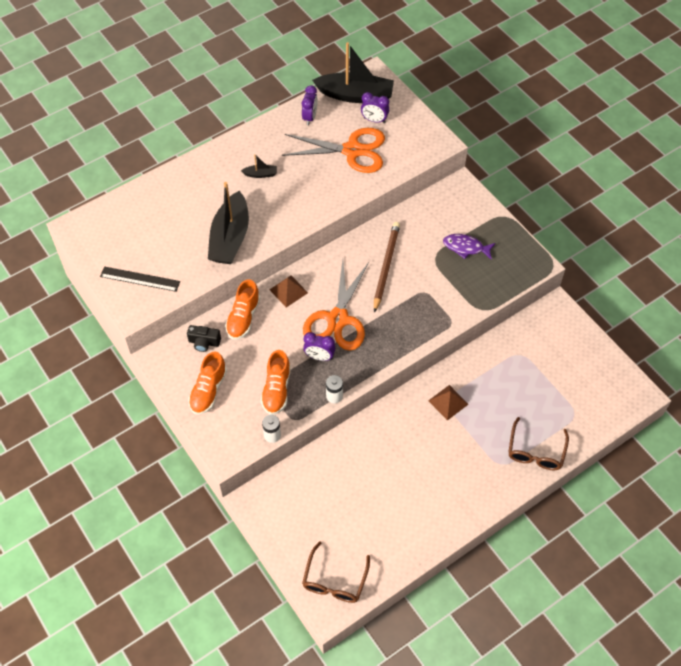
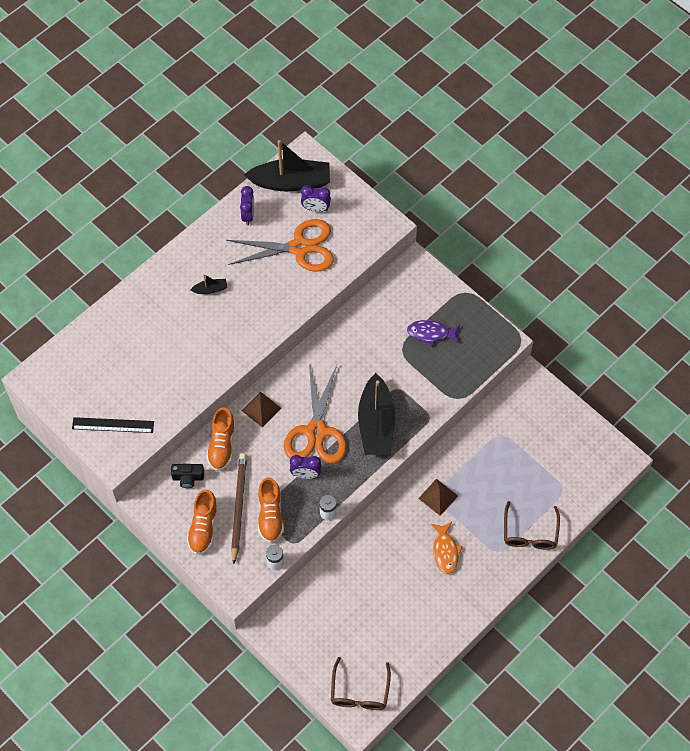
camera: 10 degrees left, 5 degrees up
black boat [208,182,249,264] -> black boat moved to [358,373,395,455]
brown pencil [374,222,400,313] -> brown pencil moved to [231,453,247,564]
none -> orange fish [431,522,463,574]

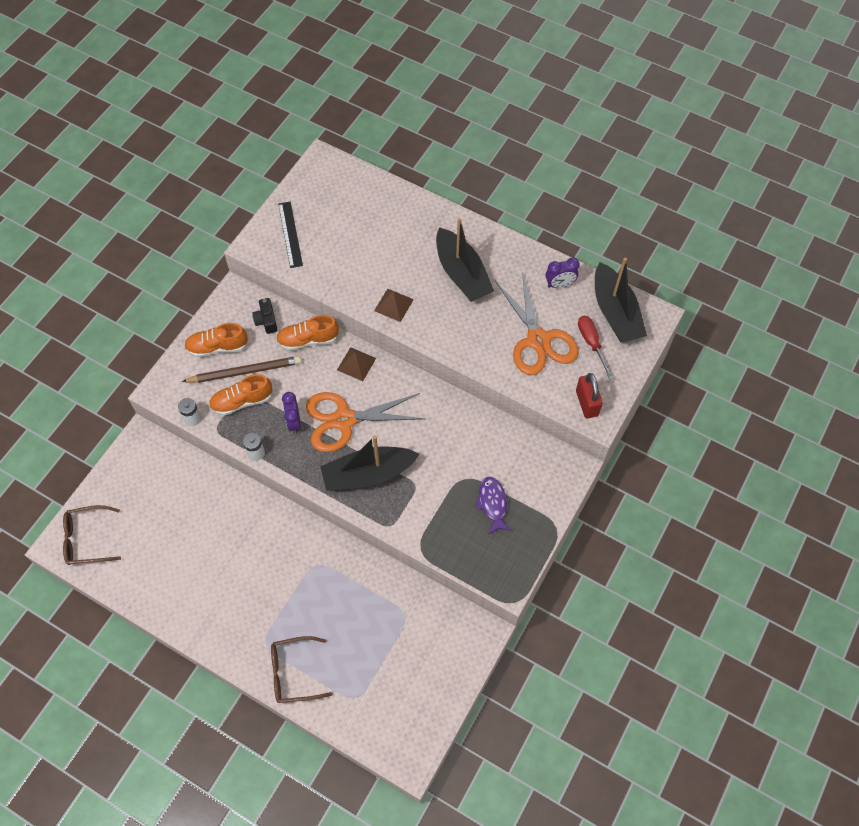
camera: 75 degrees right, 0 degrees up
black boat [190,274,228,294] -> black boat [436,218,494,302], size x2.38
purple clock [301,185,331,212] -> red screwdriver [578,316,614,380]
brown pyramid [418,479,458,516] -> brown pyramid moved to [374,288,414,322]
orange fish [431,522,463,574] -> none
none -> red padlock [576,373,603,418]

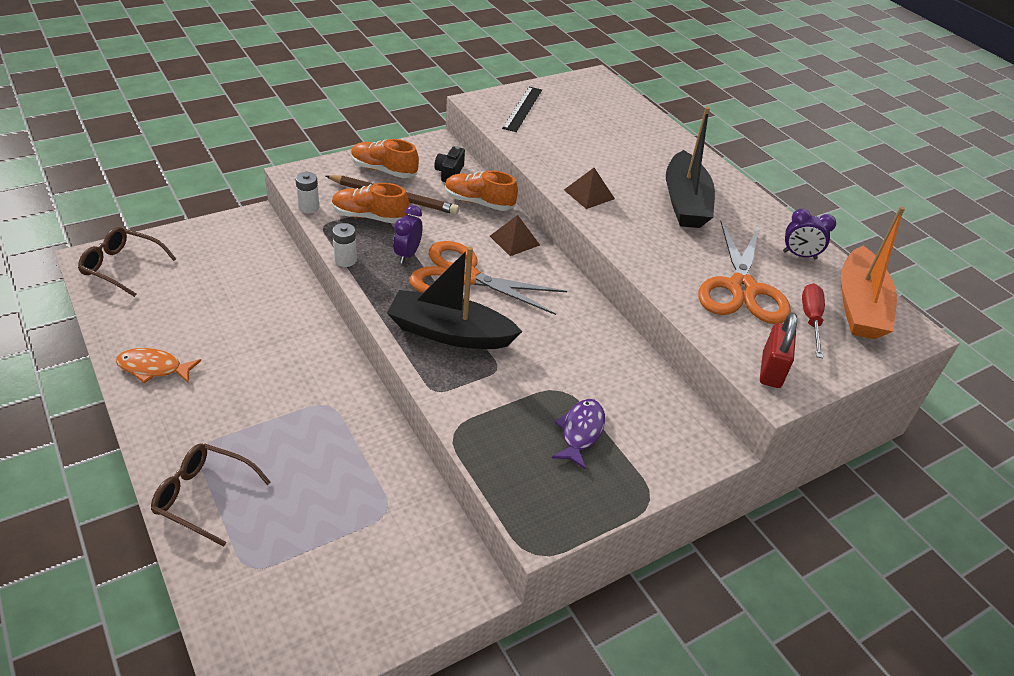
camera: 25 degrees right, 20 degrees down
black boat [595,258,647,343] -> orange boat [841,207,905,340]
none -> orange fish [116,348,201,383]

